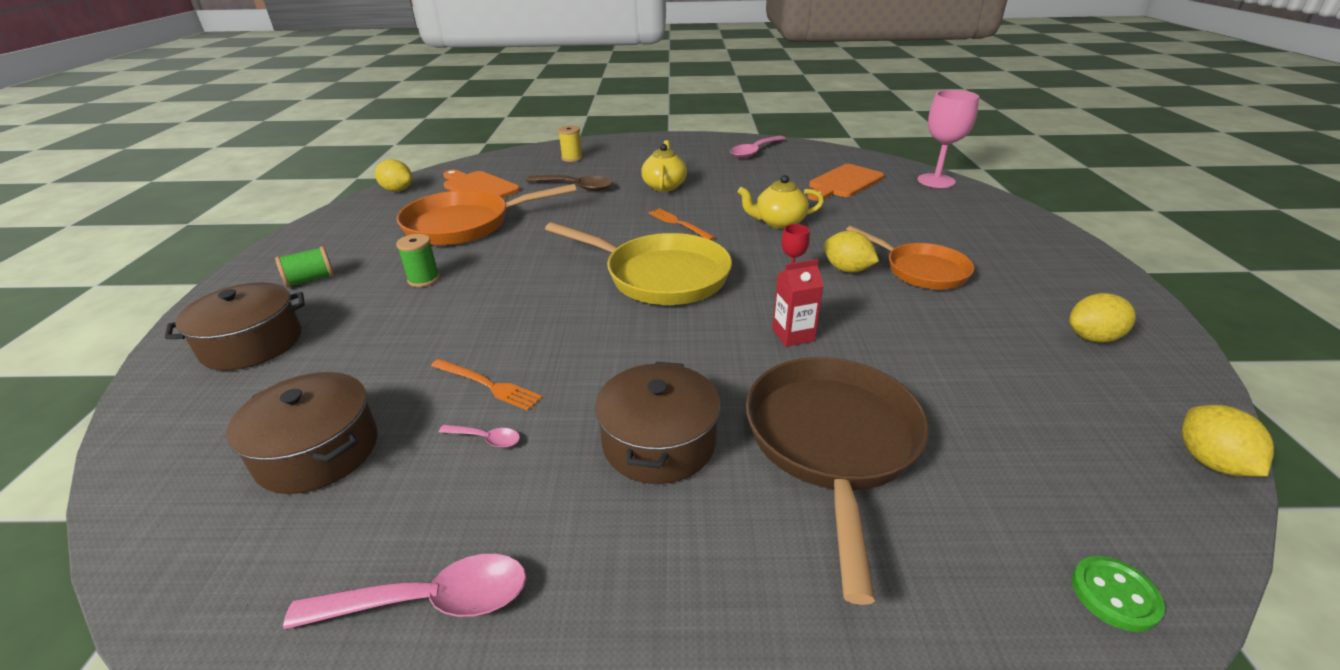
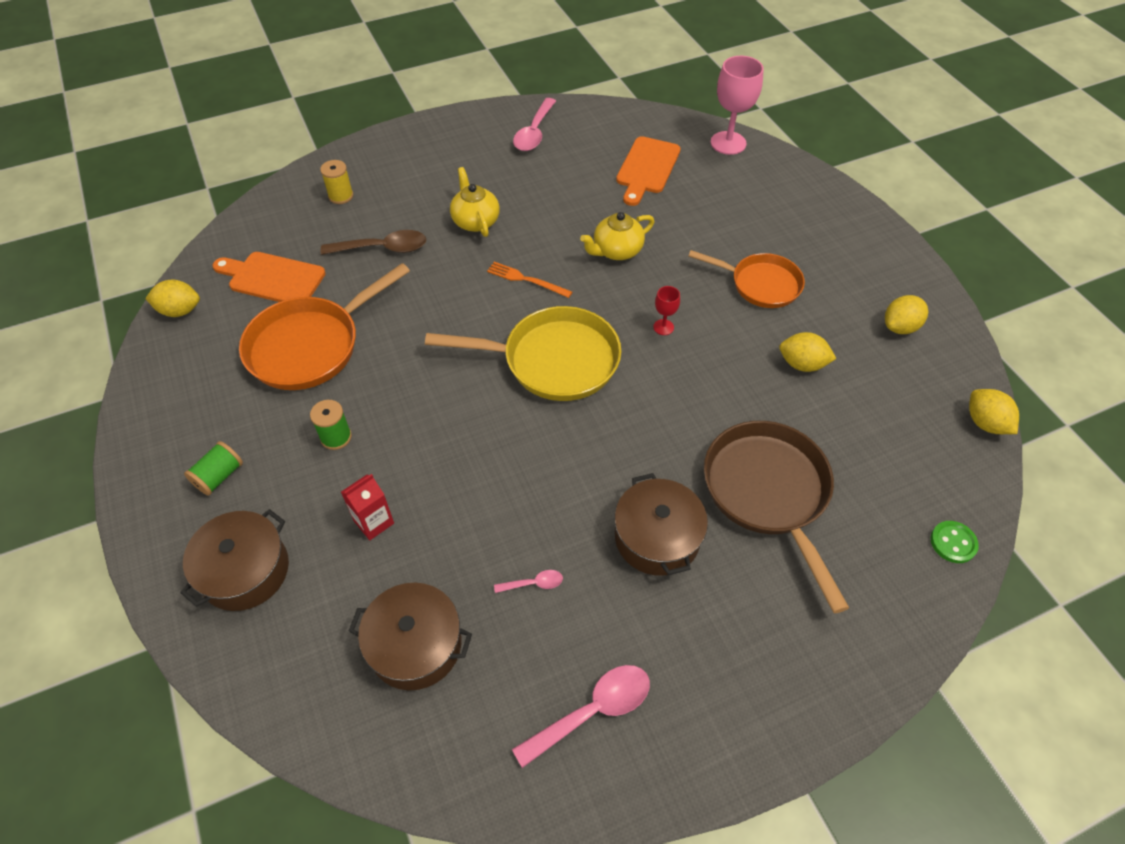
camera: 25 degrees left, 20 degrees up
orange fork [431,359,543,411] -> none
red carton [772,259,823,347] -> red carton moved to [341,474,394,540]
yellow lemon [824,231,879,273] -> yellow lemon moved to [779,332,836,372]

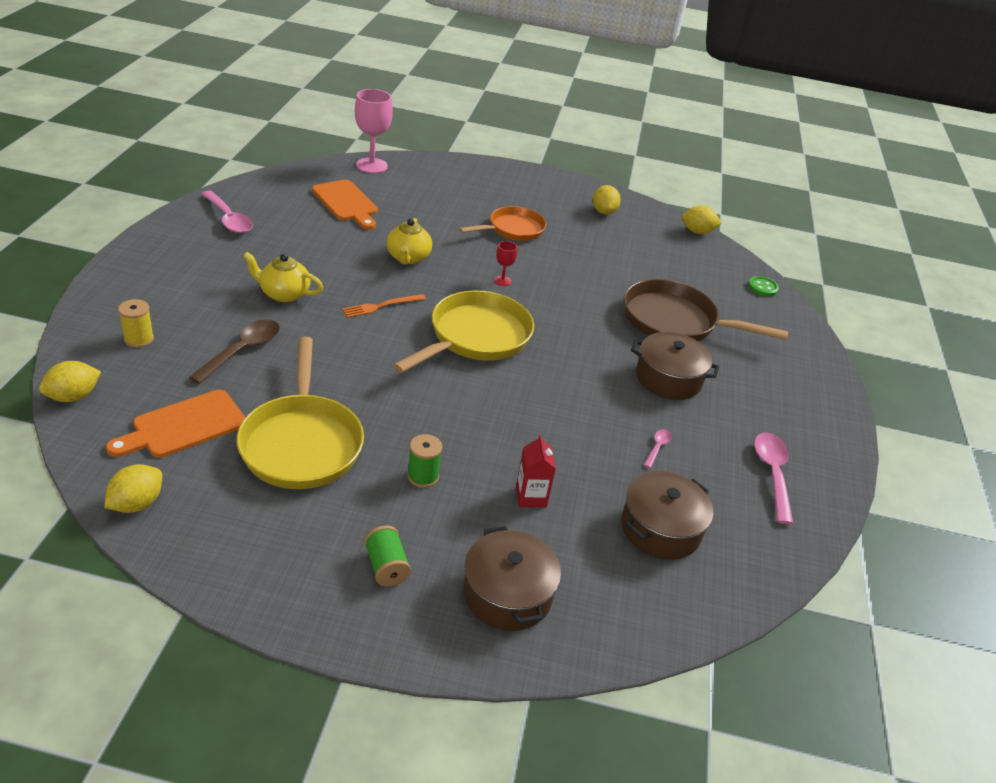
camera: 60 degrees left, 15 degrees down
orange pan [239,263,410,390] -> yellow pan [236,337,364,489]
yellow lemon [779,332,836,372] -> yellow lemon moved to [39,361,101,402]

